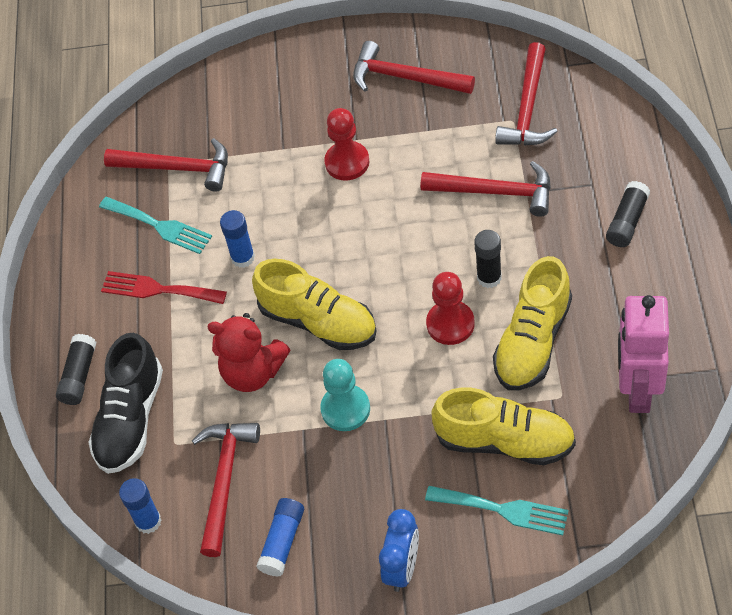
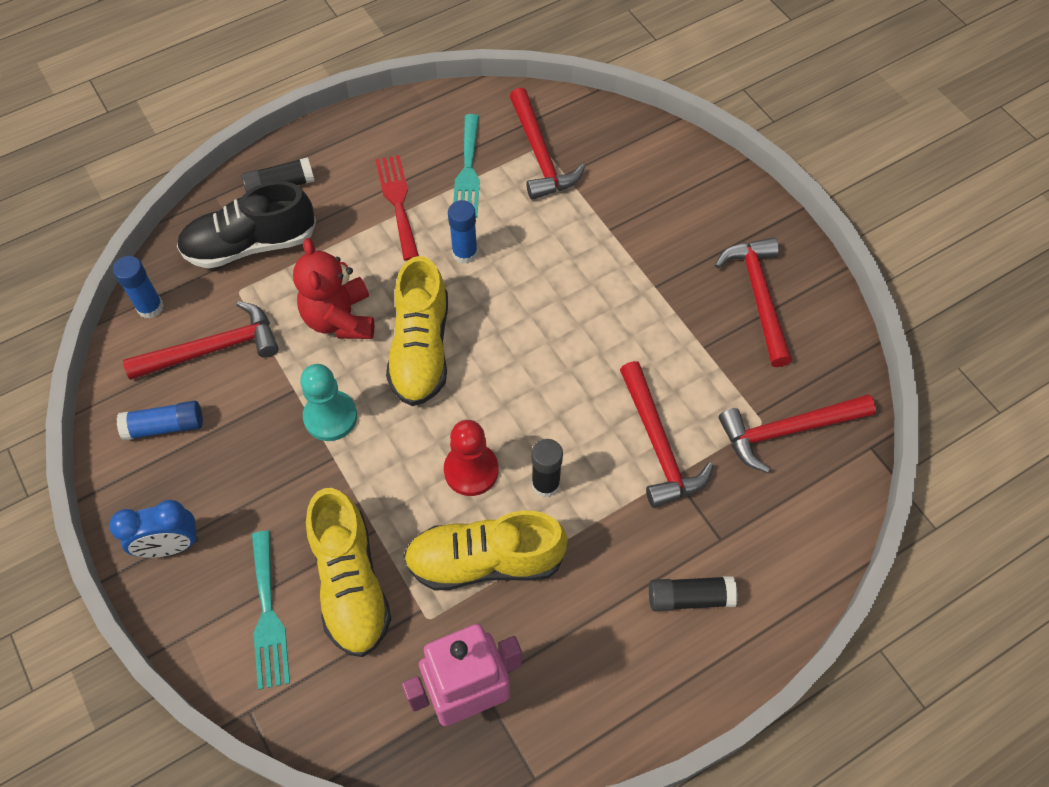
camera: 55 degrees right, 5 degrees up
red pawn [324,108,370,180] -> none

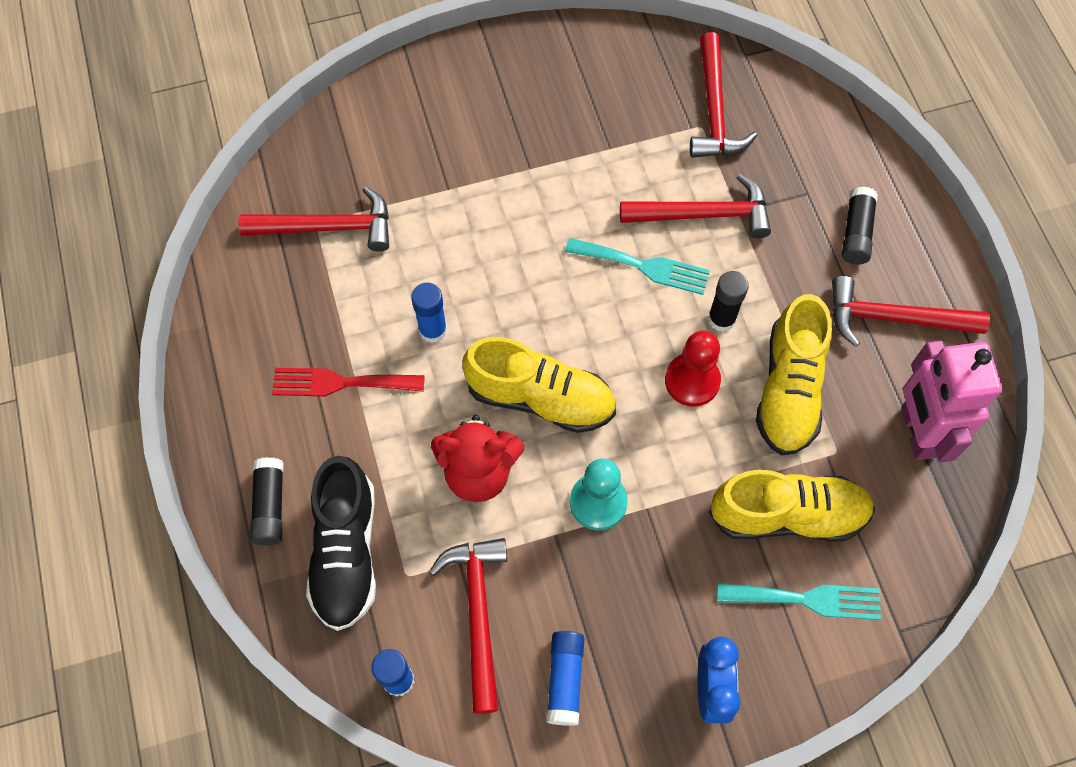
camera: 75 degrees left, 5 degrees up
turquoise fork [453,114,480,218] -> turquoise fork moved to [565,238,710,295]
red hammer [715,237,792,367] -> red hammer moved to [832,276,990,347]

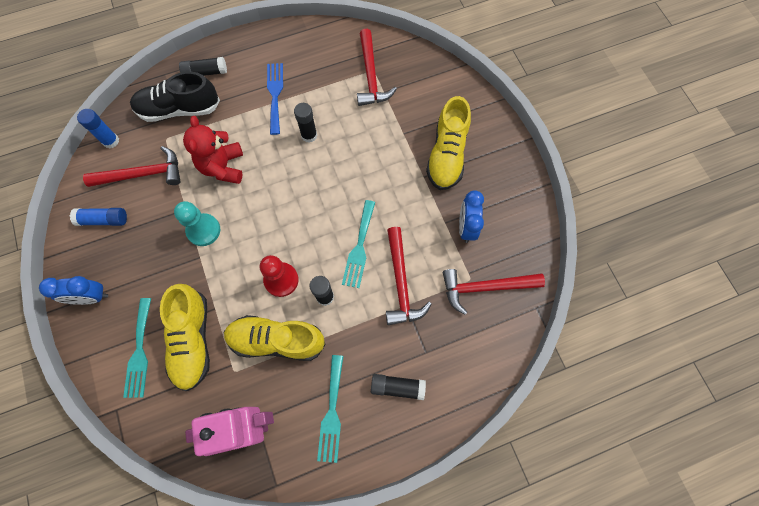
camera: 85 degrees right, 5 degrees up
red fork [272,368,425,396] -> blue fork [267,63,283,135]
blue glue stick [411,283,447,343] -> black glue stick [294,103,317,143]
yellow shoe [462,337,616,433] -> yellow shoe moved to [426,96,471,190]
red hammer [832,276,990,347] -> turquoise fork [317,355,343,463]
none -> blue clock [459,190,484,243]

